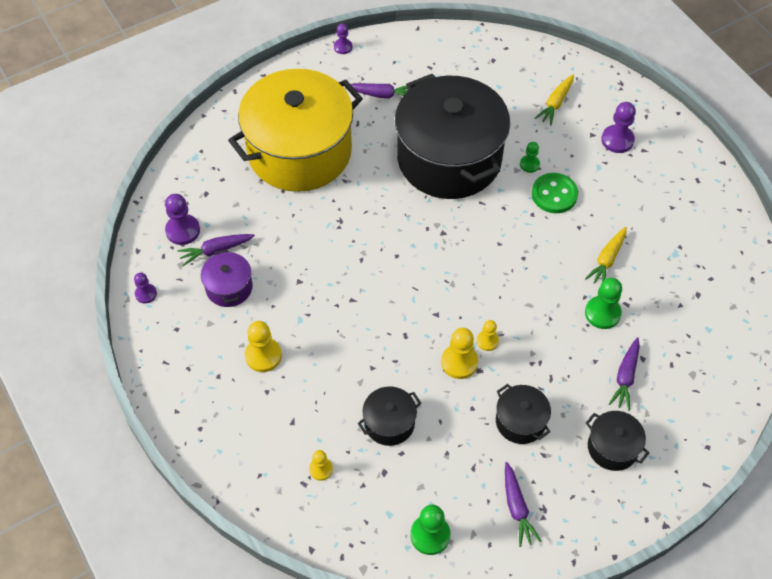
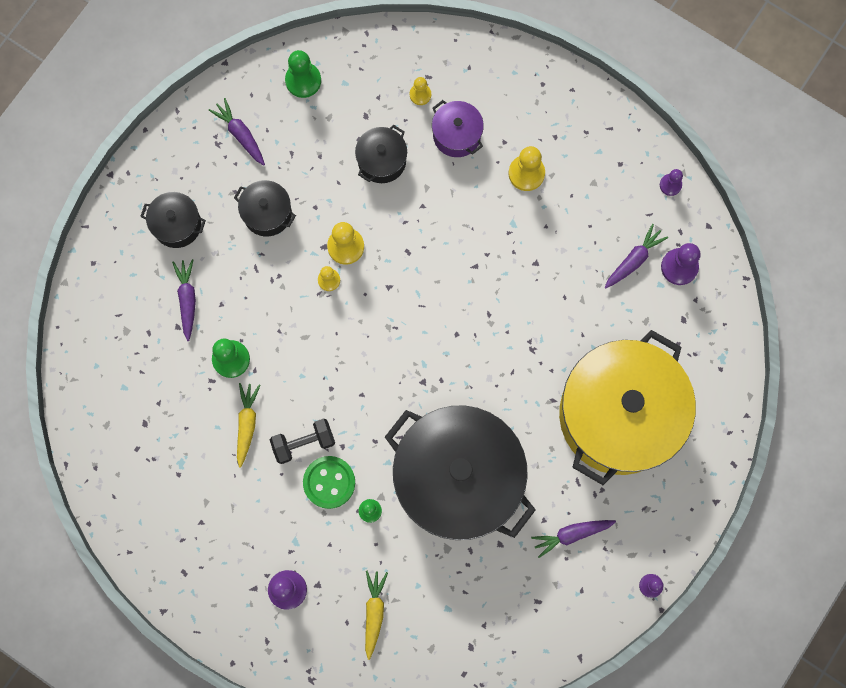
camera: 155 degrees right, 20 degrees up
purple pot [201,249,253,307] -> purple pot moved to [432,100,484,157]
none -> black dumbbell [270,418,335,464]

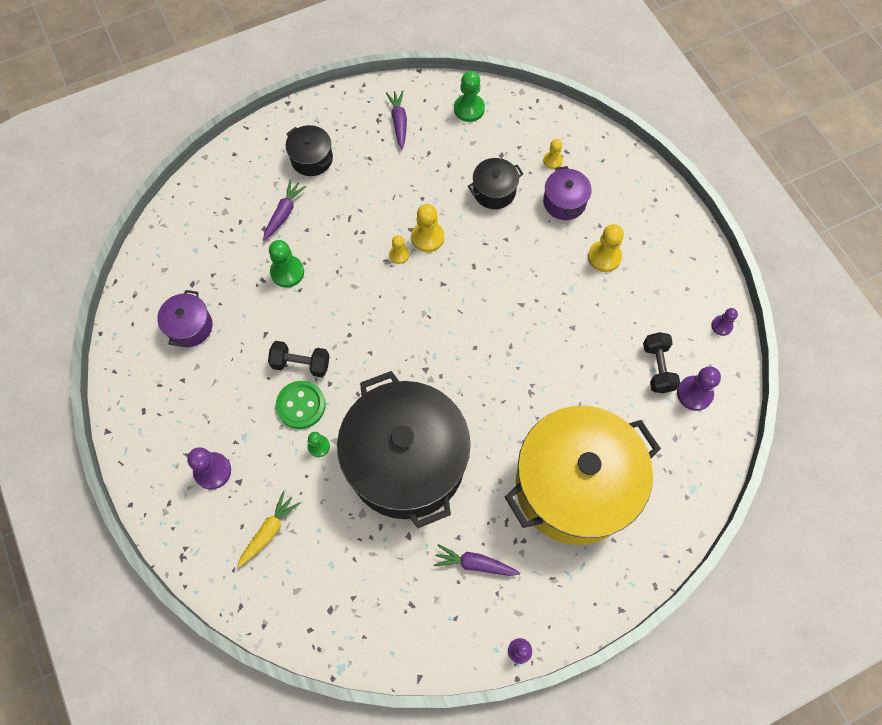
camera: 30 degrees right, 10 degrees down
black pot [234,180,296,236] -> none
yellow carrot [237,383,261,468] -> none
purple carrot [605,224,668,289] -> black dumbbell [643,332,680,393]
none -> purple pot [157,290,213,347]

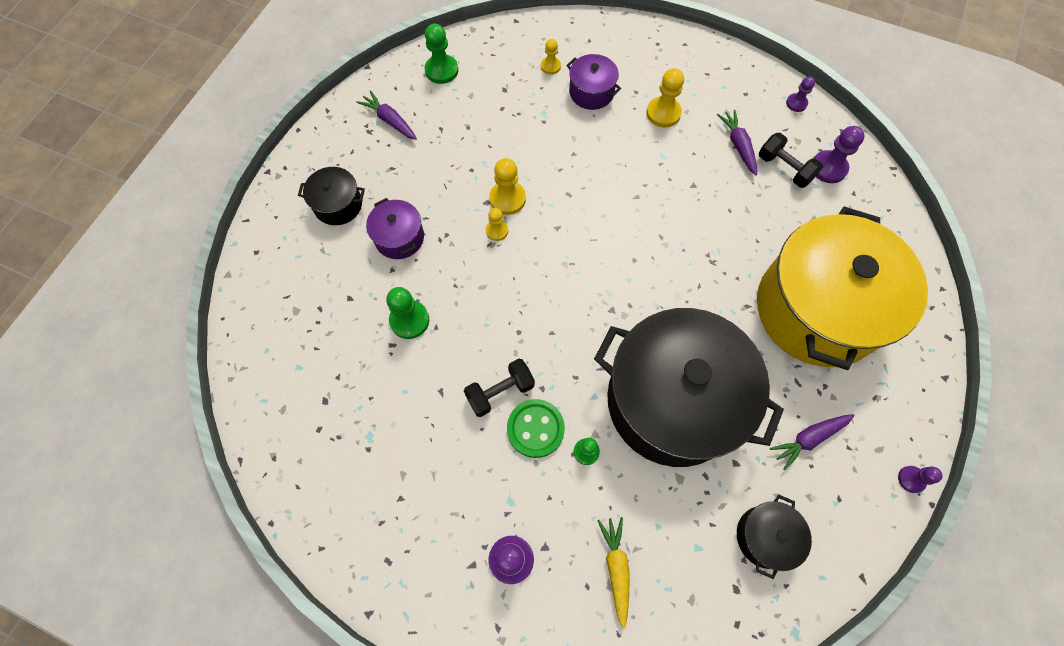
camera: 40 degrees left, 0 degrees up
purple pot [157,290,213,347] -> purple pot moved to [366,198,424,259]
purple carrot [263,180,307,241] -> purple carrot moved to [717,109,757,175]
black pot [468,158,523,209] -> black pot moved to [737,494,812,579]

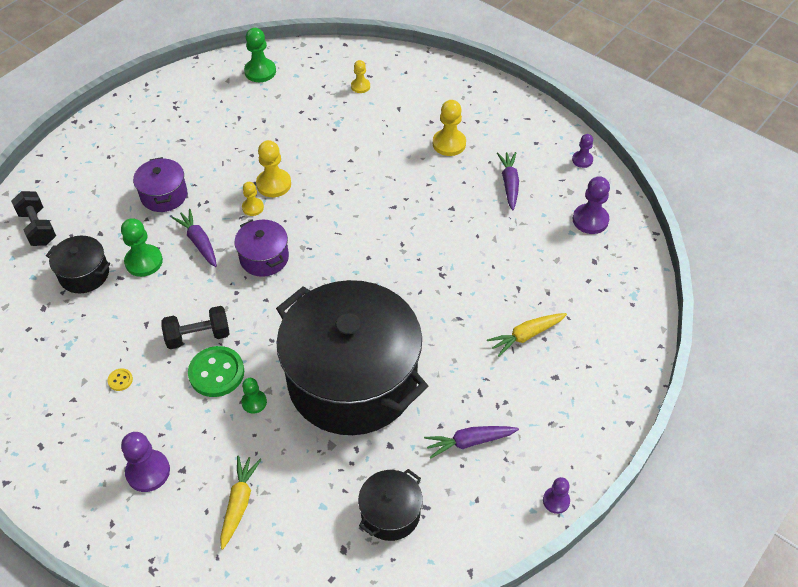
camera: 15 degrees right, 15 degrees down
black pot [298,167,365,225] -> black pot moved to [46,236,110,293]
purple carrot [356,90,417,140] -> purple carrot moved to [172,209,217,267]
purple pot [566,54,621,110] -> purple pot moved to [234,220,289,277]
yellow pot [757,207,928,370] -> yellow carrot [487,313,567,357]
black dumbbell [759,133,823,188] -> black dumbbell moved to [11,191,56,246]
none -> yellow button [107,368,133,391]

